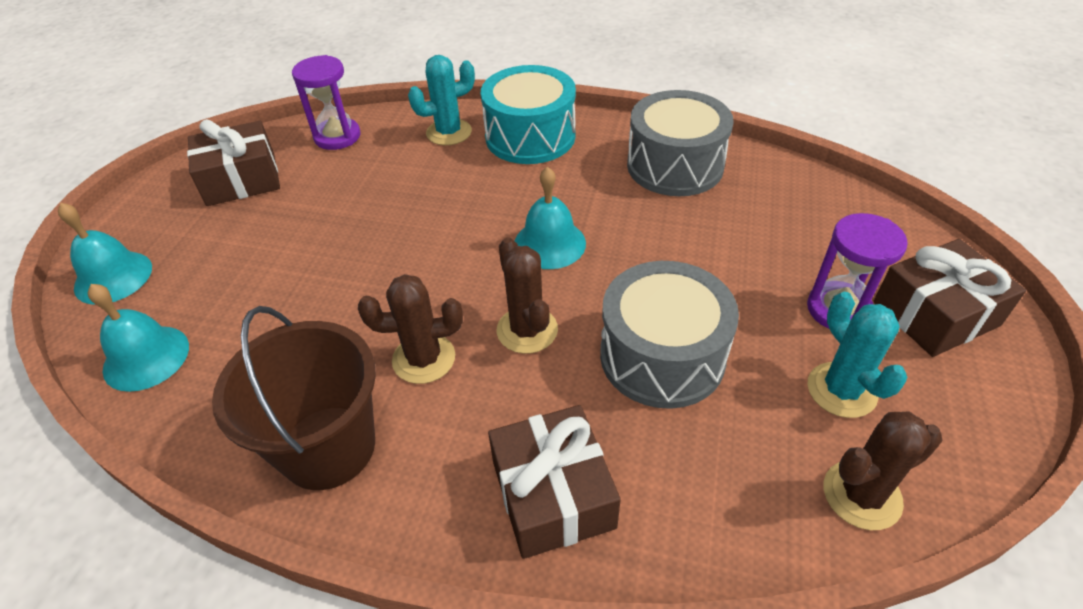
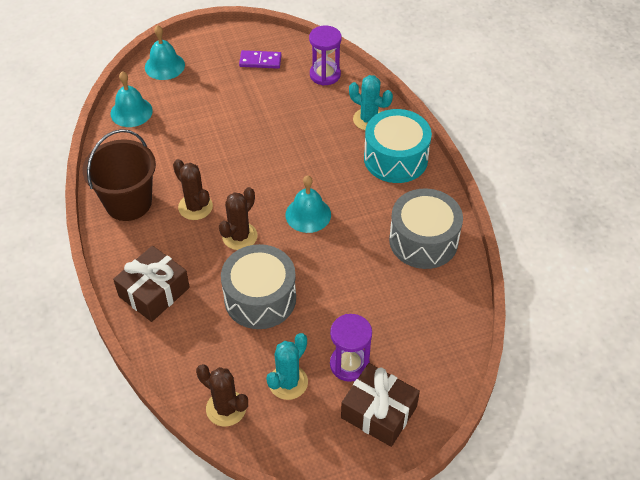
camera: 55 degrees right, 5 degrees up
brown gift [187,119,280,206] -> purple domino [239,50,282,69]

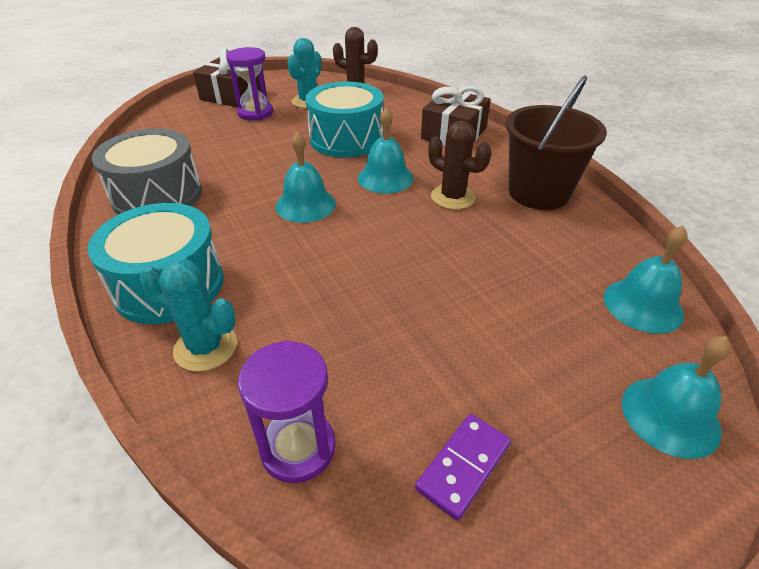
camera: 170 degrees right, 10 degrees down
brown cactus [219,187,257,250] -> turquoise bell [358,108,414,194]
grey drum [221,244,296,329] -> turquoise drum [305,82,383,157]
purple domino [239,50,282,69] -> purple domino turned 45 degrees counterclockwise [415,414,511,521]

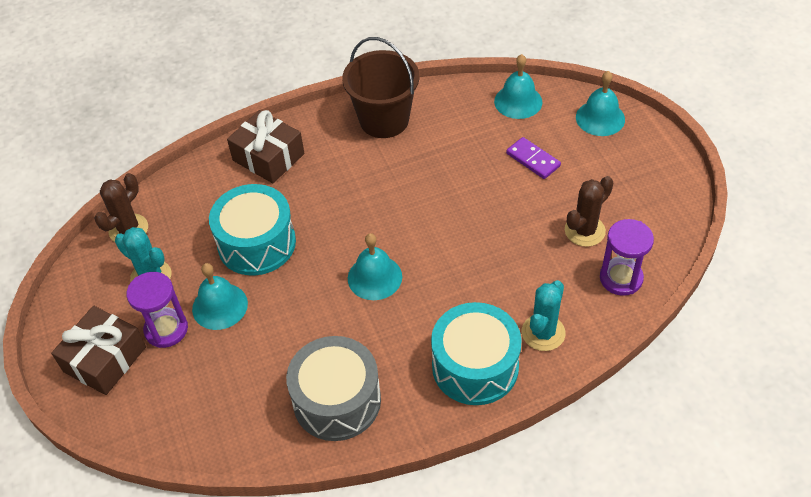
camera: 80 degrees left, 10 degrees up
turquoise bell [358,108,414,194] -> turquoise bell moved to [192,263,248,330]
purple domino [415,414,511,521] -> purple domino moved to [506,137,561,179]
brown cactus [428,121,492,210] -> brown cactus moved to [565,176,613,247]

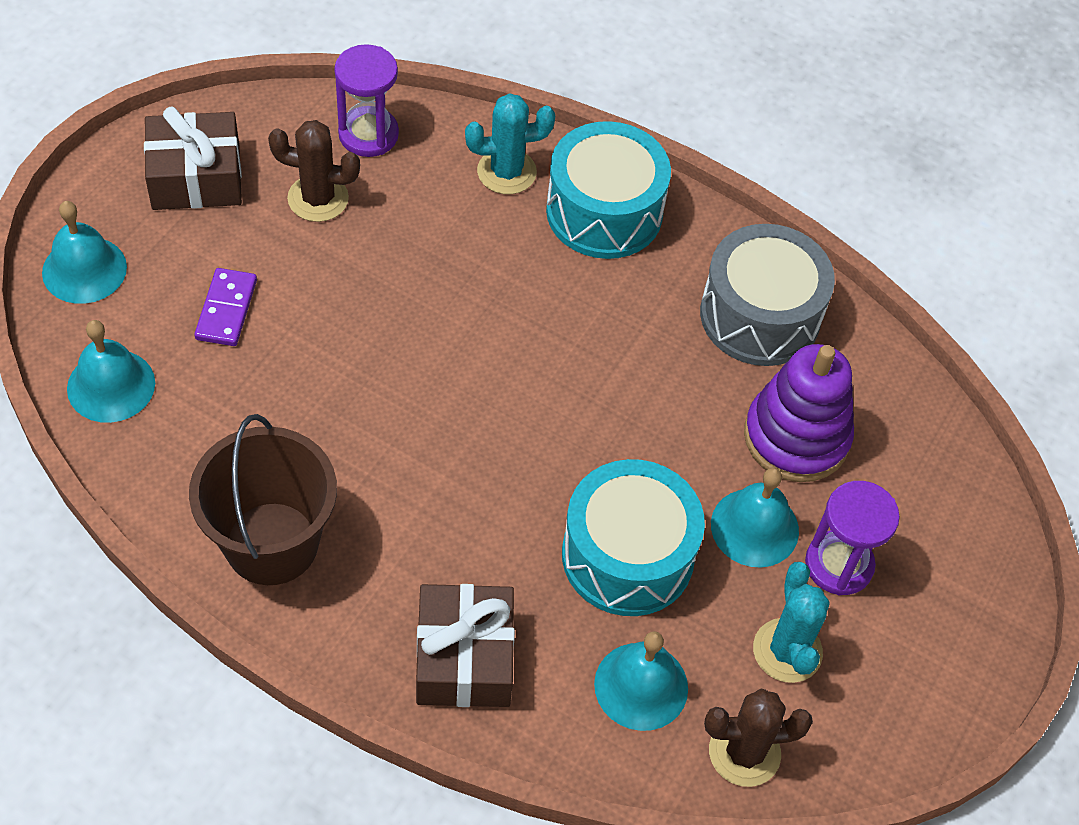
camera: 135 degrees left, 5 degrees up
brown gift [51,306,146,395] -> brown gift moved to [144,106,242,210]
turquoise bell [348,233,402,300] -> turquoise bell moved to [594,631,688,731]
none -> purple stacking toy [744,344,854,482]

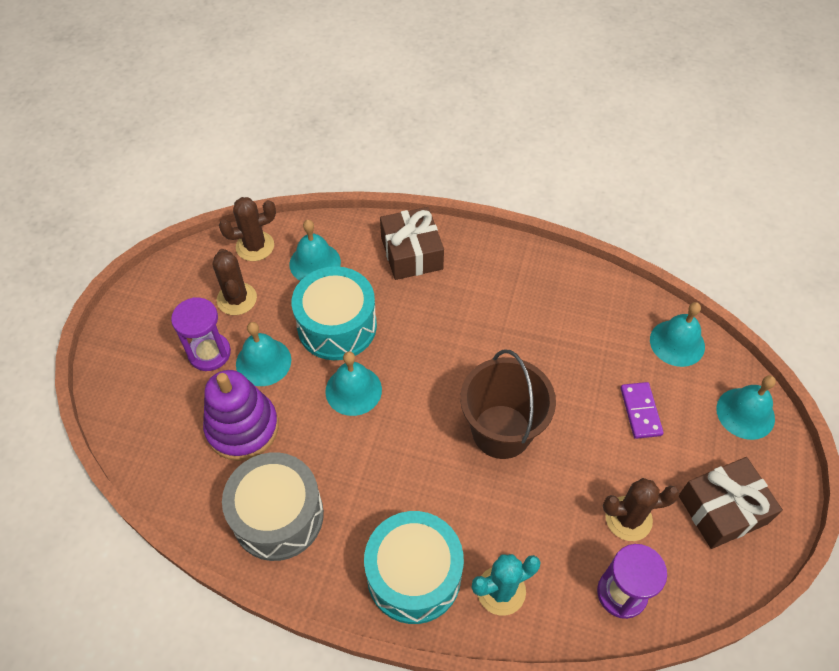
camera: 170 degrees right, 0 degrees up
brown bucket [189,414,337,585] -> brown bucket moved to [460,350,556,459]
turquoise cactus [753,562,829,683] -> brown cactus [213,249,257,315]
none -> turquoise bell [325,351,382,416]

